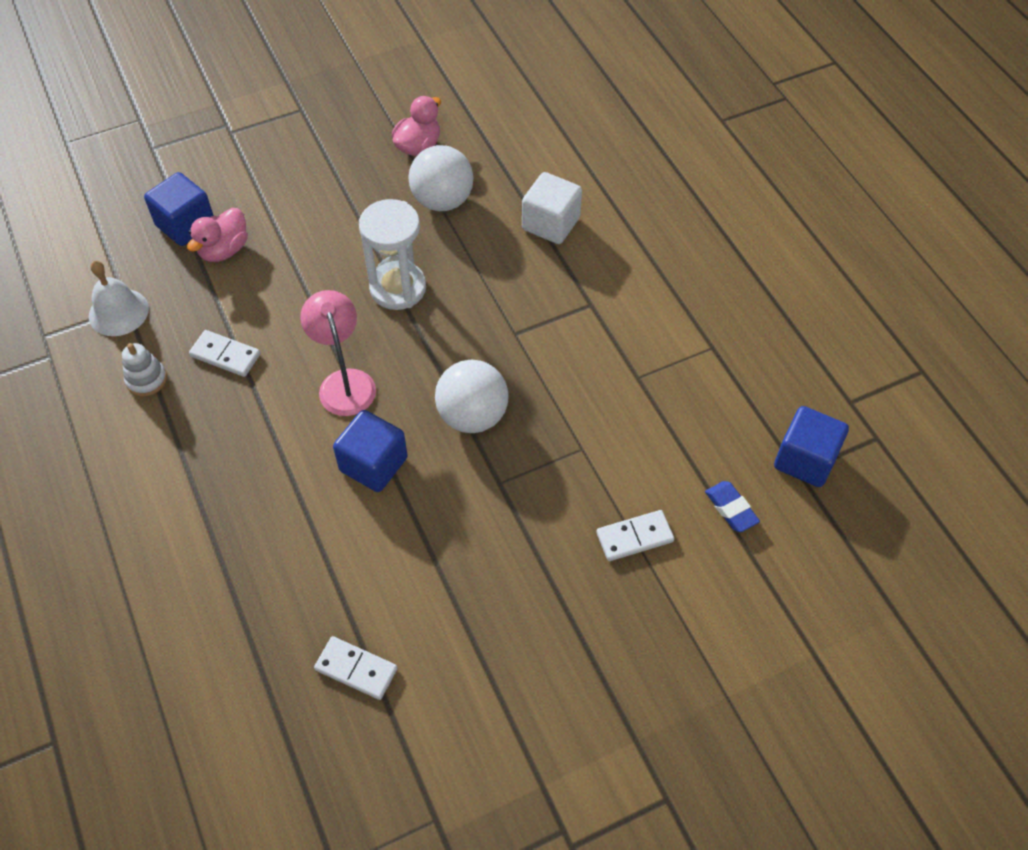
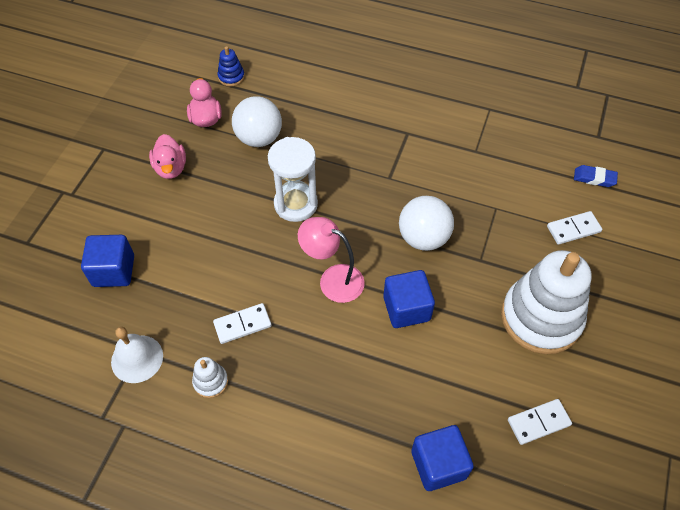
camera: 45 degrees left, 0 degrees up
pink duck [187,208,248,262] -> pink duck moved to [149,134,186,179]
white cube [522,172,582,244] -> none
white domino [596,510,674,561] -> white domino turned 45 degrees clockwise [547,211,602,245]
blue cube [774,406,849,487] -> blue cube moved to [411,425,474,491]
none -> blue stacking toy [218,46,245,87]
none -> white stacking toy [501,250,592,354]

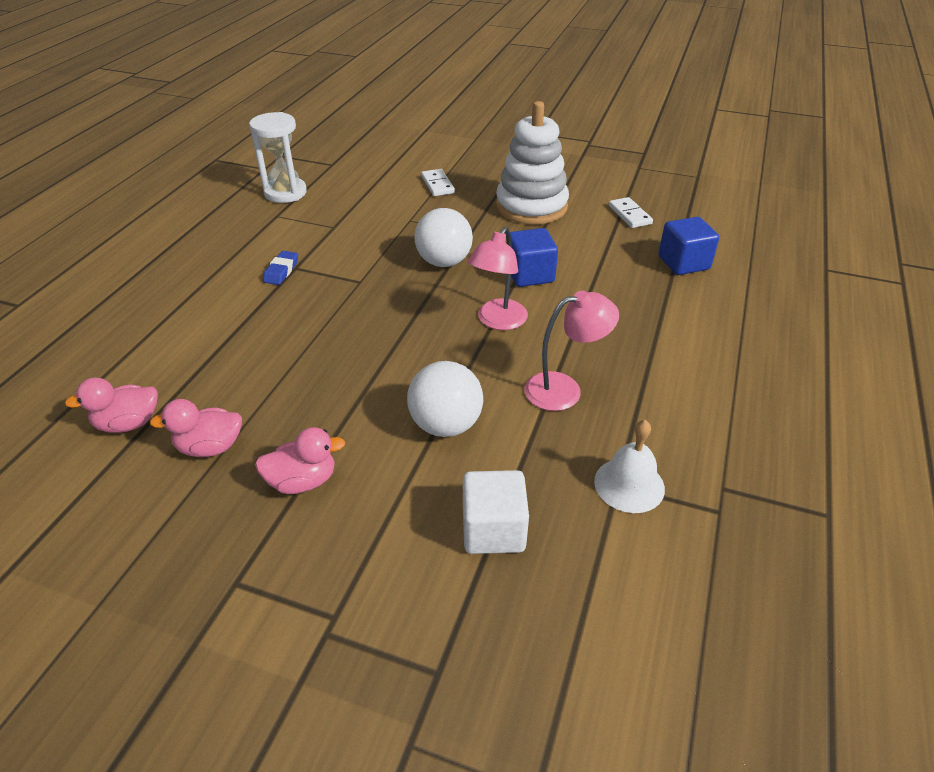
camera: 90 degrees left, 15 degrees down
blue cube [81,235,134,287] -> white cube [463,470,529,554]
white stacking toy [192,357,228,398] -> none
white domino [213,303,272,344] -> pink lamp [524,291,619,411]
blue stacking toy [218,46,245,87] -> pink duck [65,378,158,433]
white ball [232,96,282,147] -> white ball moved to [407,361,483,437]
white hourglass [268,137,318,222] -> white hourglass moved to [249,112,307,203]
blue eraser [574,165,618,187] -> blue eraser moved to [263,251,298,285]

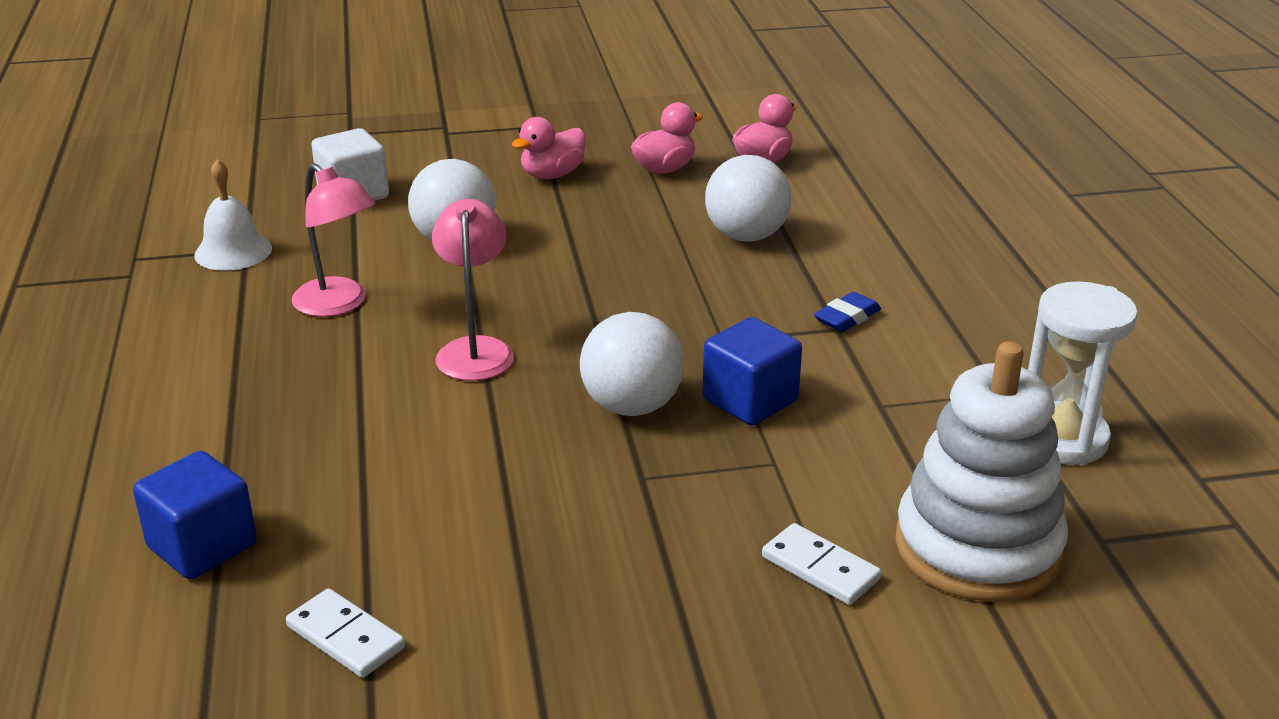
camera: 150 degrees right, 10 degrees down
blue eraser [263,251,298,285] -> blue eraser turned 60 degrees clockwise [814,292,881,332]
white stacking toy [496,101,569,225] -> white stacking toy moved to [895,341,1068,602]
blue cube [510,228,558,287] -> blue cube moved to [702,317,802,426]
pink lamp [524,291,619,411] -> pink lamp turned 90 degrees counterclockwise [292,163,376,317]
none -> white ball [705,155,791,242]

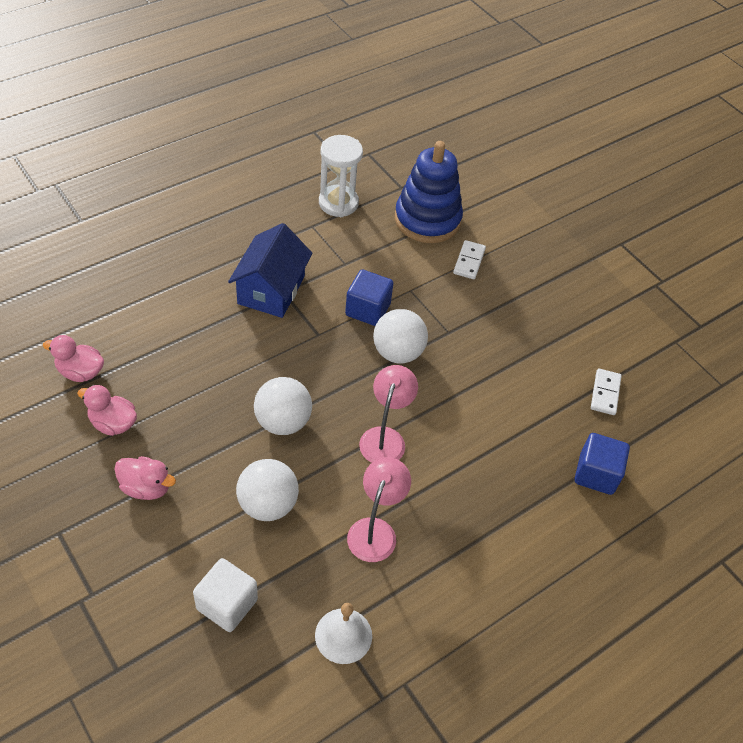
camera: 120 degrees left, 20 degrees up
pink lamp [432,199,514,381] -> pink lamp turned 135 degrees clockwise [359,365,418,463]
white ball [705,155,791,242] -> white ball moved to [254,377,312,435]
blue eraser [814,292,881,332] -> blue house [228,223,313,318]
white stacking toy [895,341,1068,602] -> blue stacking toy [395,141,463,243]

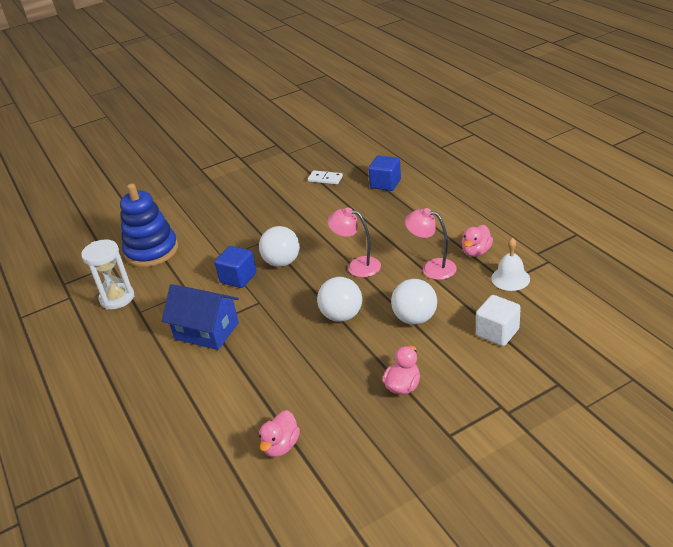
camera: 75 degrees left, 15 degrees down
pink duck [77,385,137,436] -> pink duck moved to [462,225,493,257]
white domino [453,240,486,279] -> none

